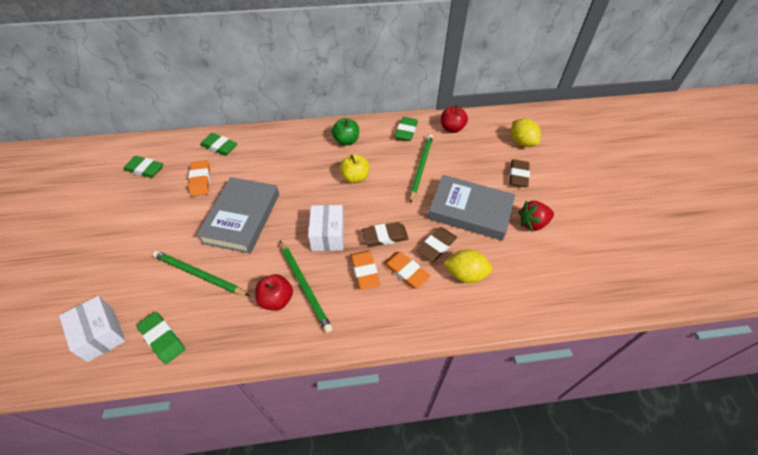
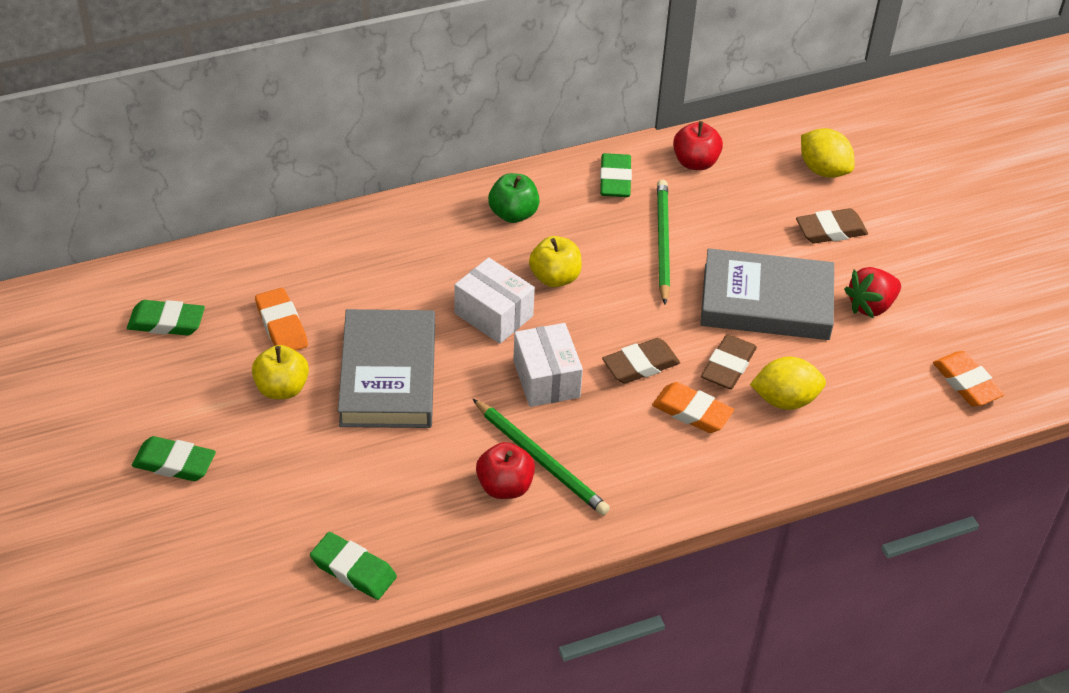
camera: 15 degrees left, 5 degrees down
white box [59,296,126,362] -> white box moved to [455,258,535,344]
green pencil [152,251,250,296] -> none
green eraser [200,133,237,156] -> green eraser moved to [132,436,216,481]
orange eraser [351,251,380,290] -> orange eraser moved to [933,351,1005,407]
brown eraser [510,159,530,187] -> brown eraser turned 75 degrees clockwise [796,208,868,244]
none -> yellow apple [252,345,309,399]

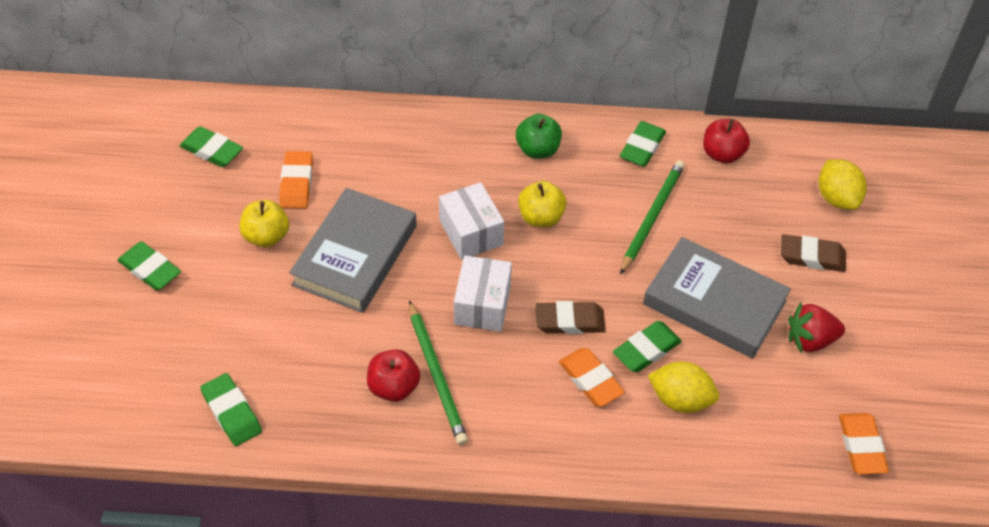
camera: 25 degrees right, 5 degrees up
brown eraser [701,334,757,389] -> green eraser [613,321,682,372]

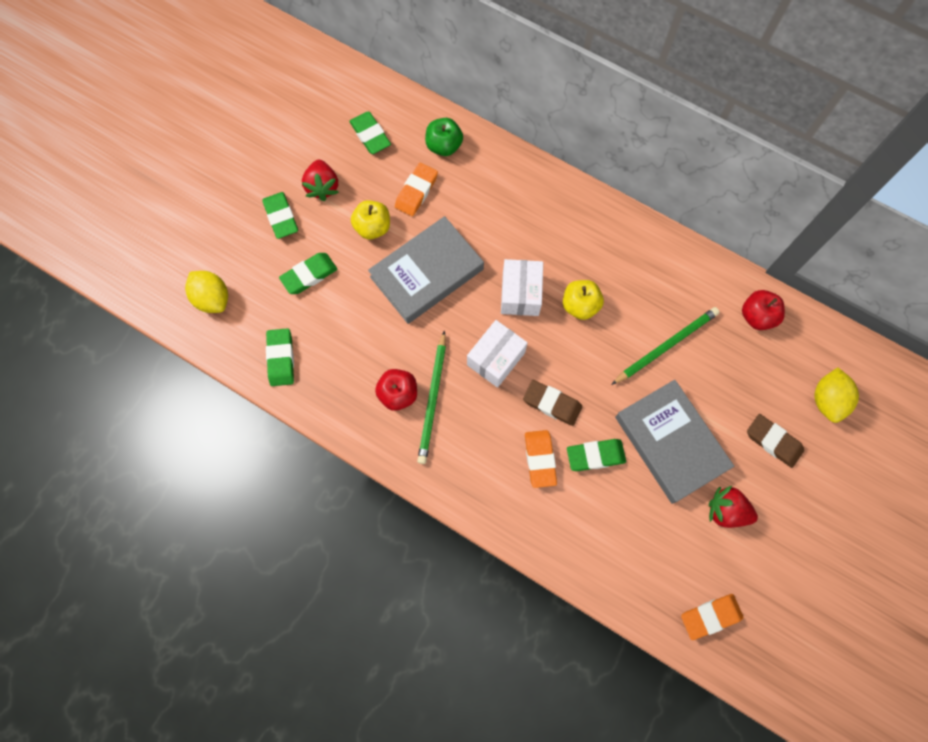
camera: 30 degrees right, 20 degrees up
green apple [516,114,562,159] -> green apple moved to [425,118,463,156]
green eraser [620,121,666,167] -> green eraser moved to [279,253,337,294]
yellow lemon [648,362,719,413] -> yellow lemon moved to [185,271,228,313]
orange eraser [839,413,889,474] -> orange eraser turned 45 degrees clockwise [681,594,744,640]
none -> red strawberry [302,160,339,201]

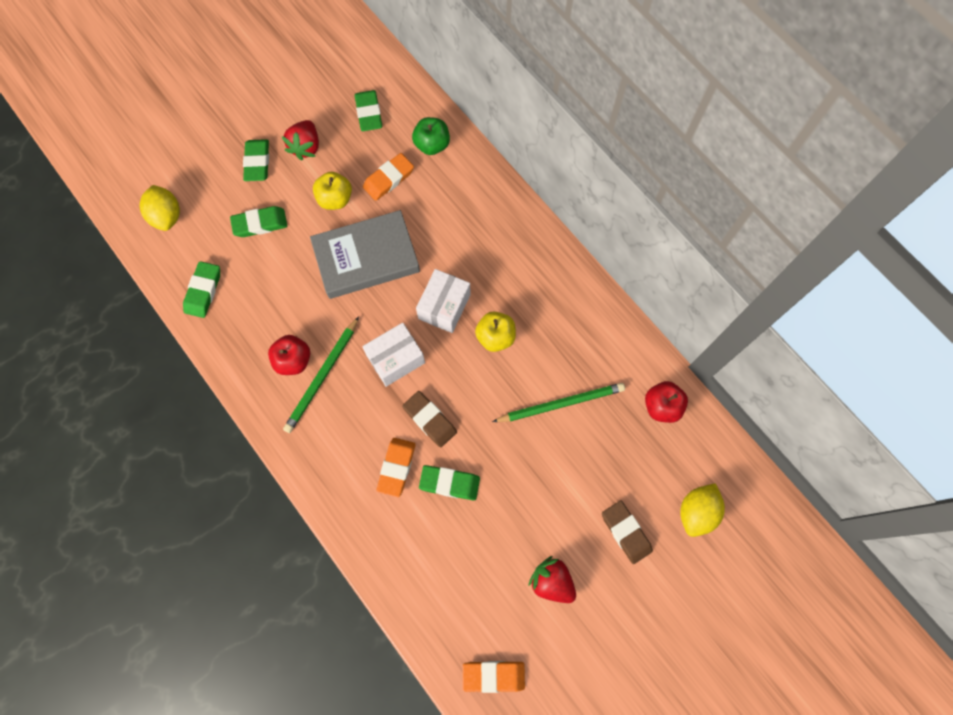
camera: 20 degrees right, 0 degrees up
grey book [615,380,734,504] -> none

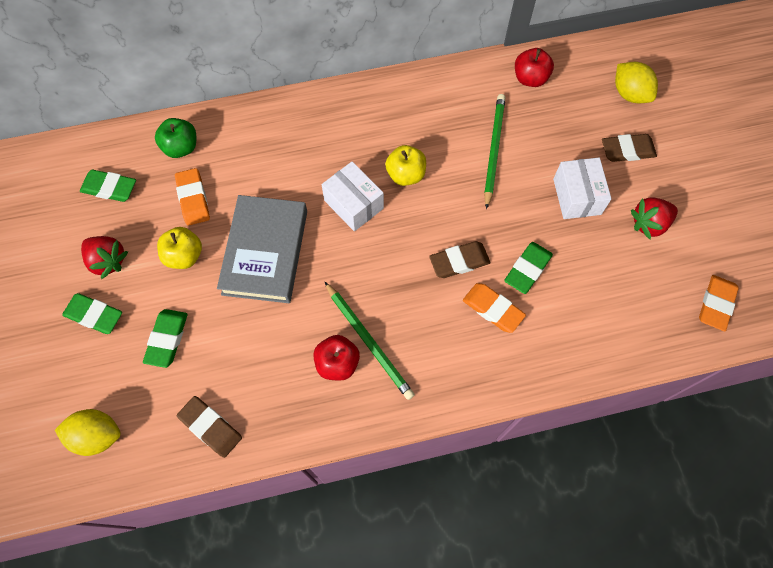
camera: 65 degrees left, 5 degrees down
green eraser [183,261,220,318] -> brown eraser [177,396,242,458]
white box [362,323,425,387] -> white box moved to [553,158,612,219]

